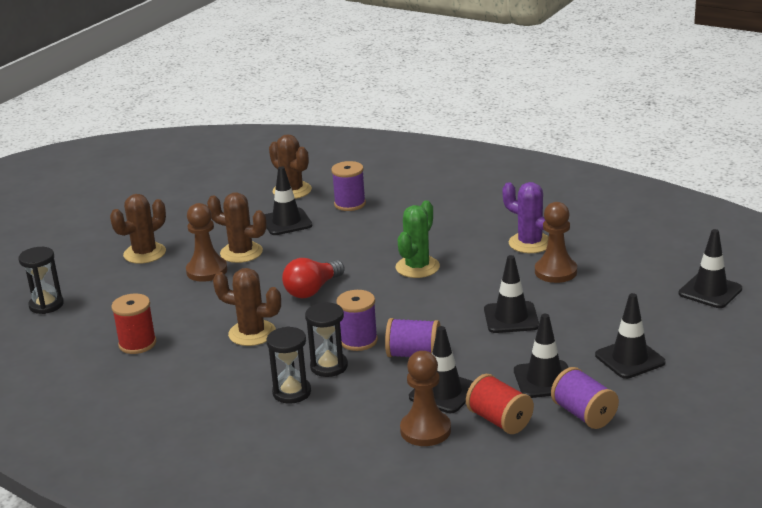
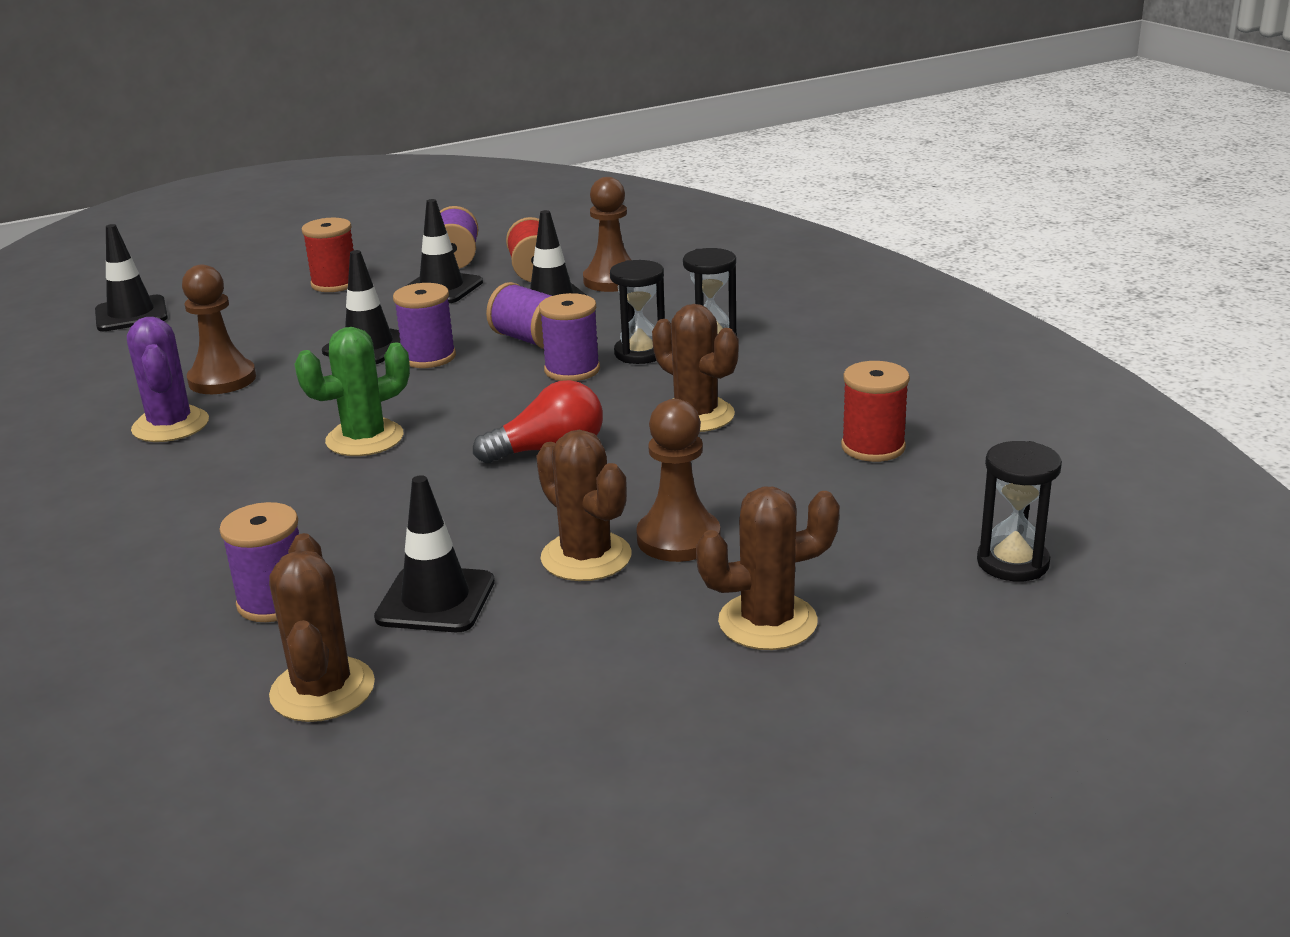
camera: 150 degrees left, 0 degrees up
black traffic cone [595,293,665,379] -> red spool [302,218,354,292]
none -> purple spool [393,283,456,368]

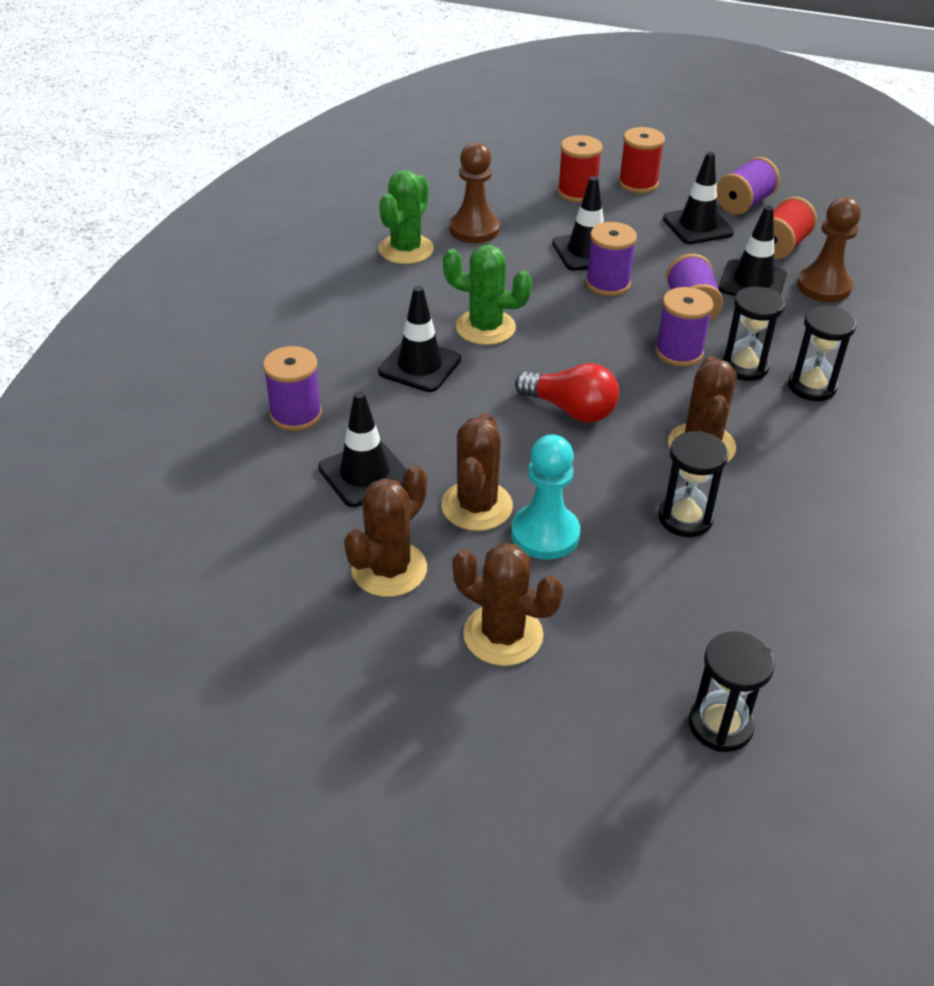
camera: 45 degrees right, 15 degrees up
black traffic cone [95,224,168,331] -> black traffic cone moved to [378,286,461,392]
purple cactus [127,317,209,442] -> green cactus [378,170,434,264]
brown cactus [269,533,375,722] -> brown cactus moved to [344,465,427,597]
brown pawn [636,399,721,562] -> turquoise pawn [511,435,580,560]
red spool [841,361,910,462] -> red spool moved to [558,135,602,202]
none -> black hourglass [659,431,729,537]

